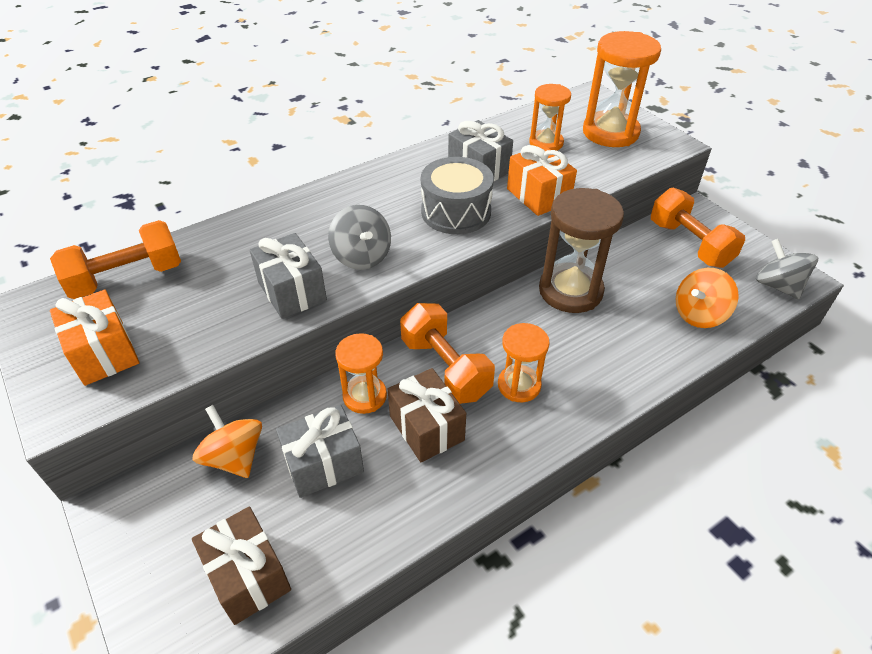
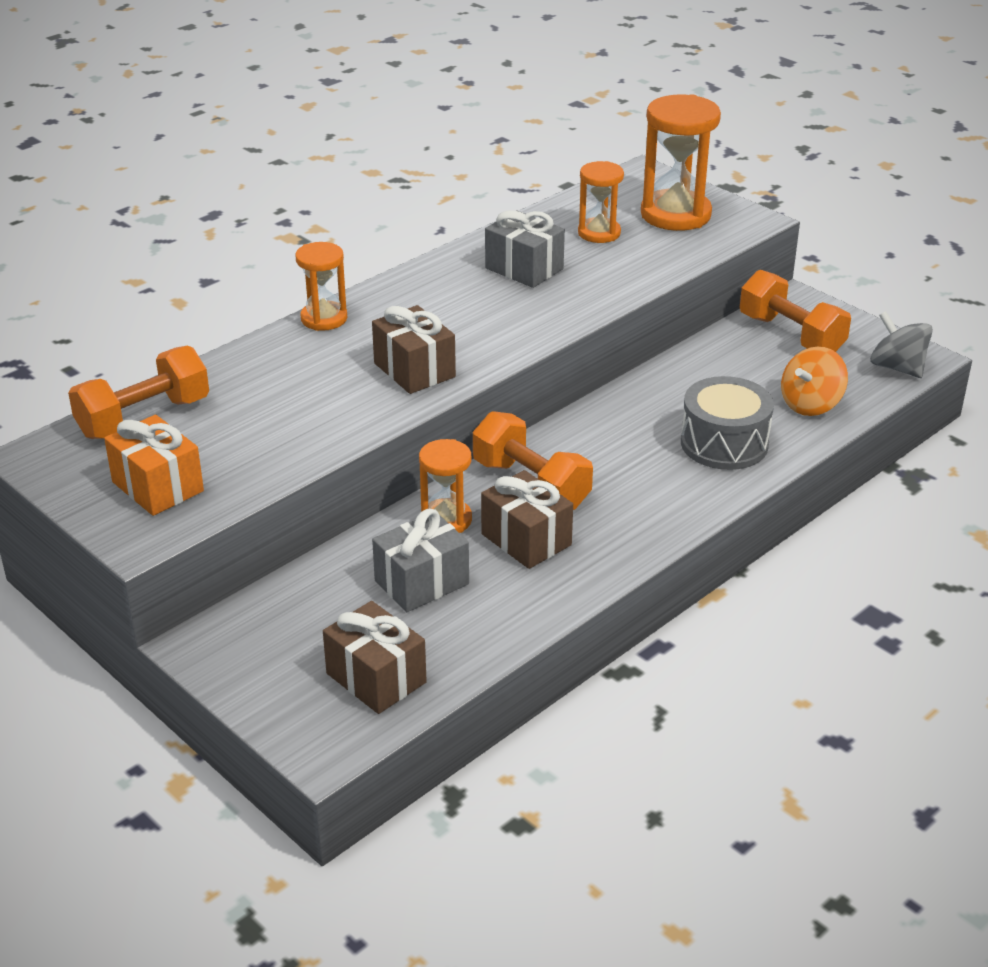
camera: 10 degrees left, 10 degrees down
orange spinning top [193,405,262,478] -> none
grey gift [250,233,327,319] -> none
grey spinning top [328,205,391,270] -> brown gift [372,305,456,394]
grey drum [421,157,494,234] -> grey drum moved to [681,376,774,470]
orange hourglass [498,323,550,402] -> orange hourglass moved to [295,242,347,331]
orange gift [507,145,577,216] -> none
brown hourglass [539,188,624,313] -> none

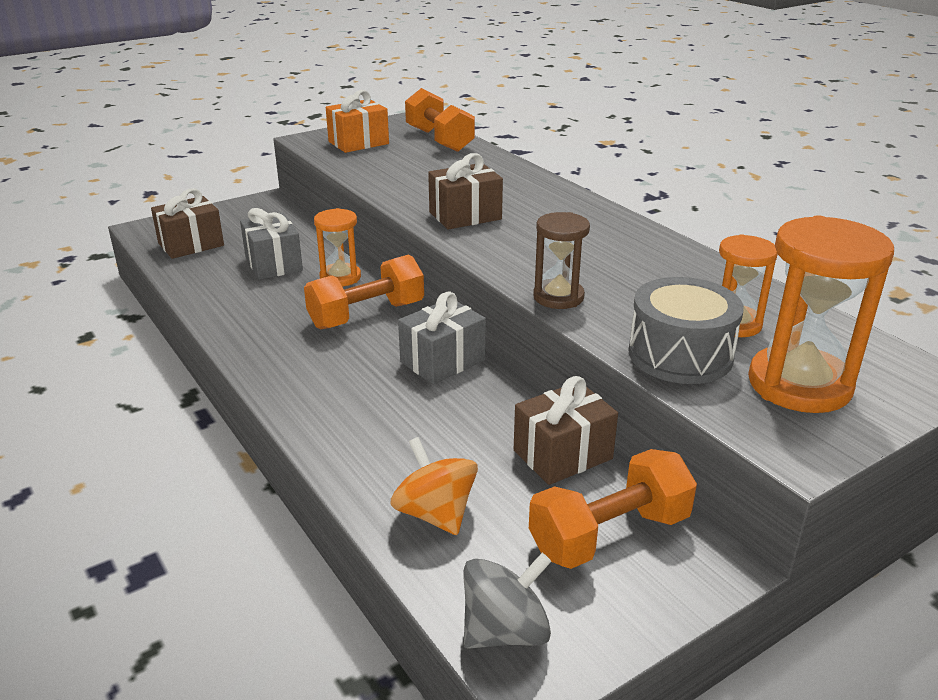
camera: 100 degrees right, 5 degrees down
orange hourglass [295,242,347,331] -> none
brown gift [481,470,573,569] -> brown gift moved to [514,376,618,485]
grey gift [485,210,565,288] -> grey gift moved to [398,292,486,384]
grey drum [681,376,774,470] -> grey drum moved to [628,277,744,384]
none -> brown hourglass [533,212,590,309]

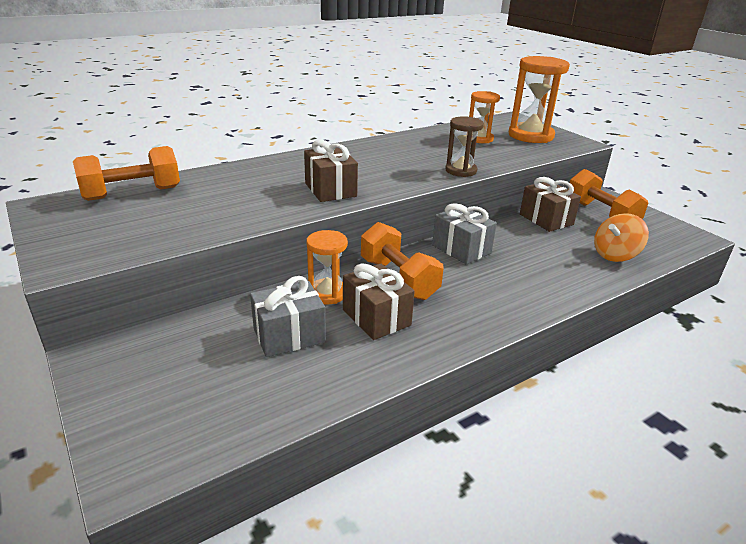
camera: 90 degrees left, 0 degrees up
brown gift [151,188,224,259] -> brown gift moved to [343,263,415,340]
orange gift [326,90,389,153] -> none
grey spinning top [464,553,551,649] -> none
grey drum [628,277,744,384] -> none

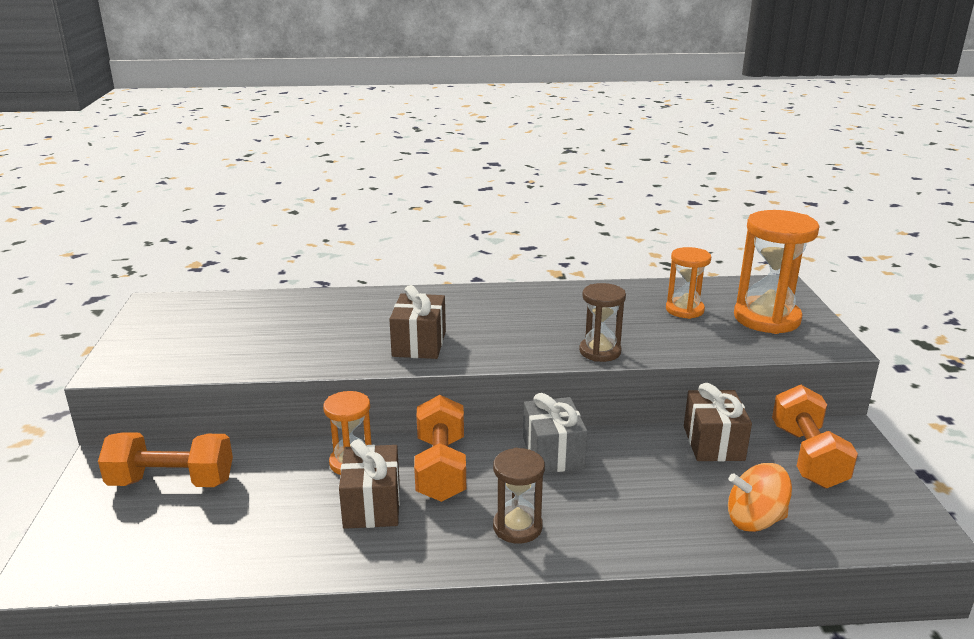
camera: 30 degrees right, 5 degrees down
orange dumbbell [73,146,180,201] -> orange dumbbell moved to [98,432,233,487]
grey gift [250,276,326,357] -> none
none -> brown hourglass [493,448,545,544]

